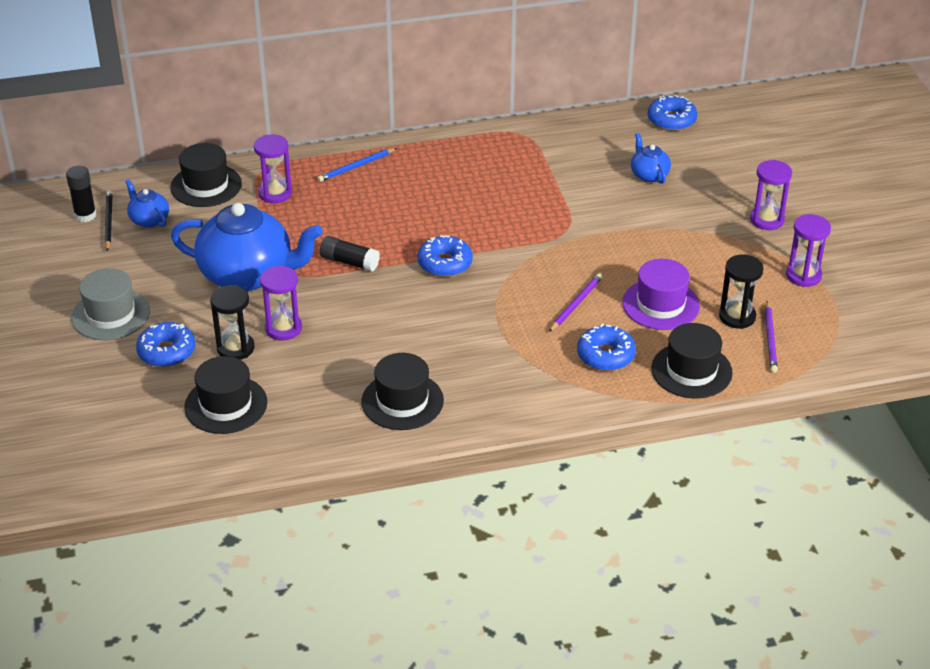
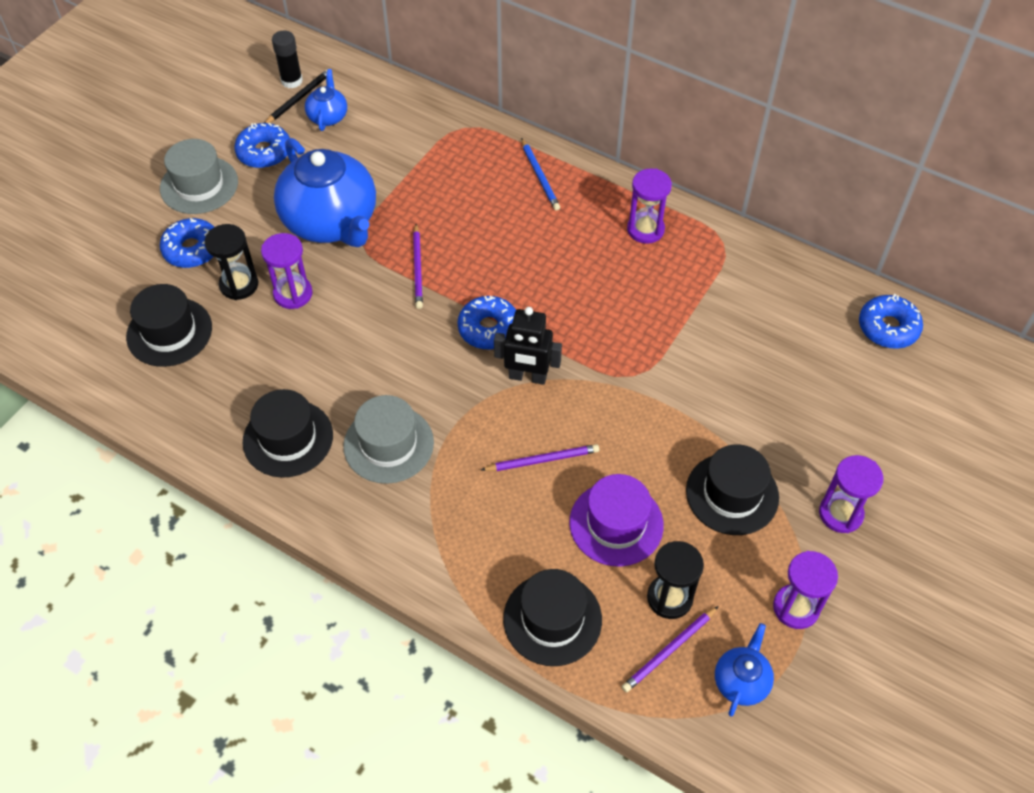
camera: 45 degrees right, 15 degrees up
black hat [170,143,242,207] -> black hat moved to [686,444,779,535]
purple hourglass [254,134,292,203] -> purple hourglass moved to [627,168,672,244]
blue pencil [317,148,397,182] -> blue pencil turned 120 degrees counterclockwise [521,138,560,211]
black glue stick [320,236,380,272] -> purple pencil [413,224,423,309]
blue donut [577,324,636,371] -> blue donut moved to [234,123,290,168]
blue teapot [631,133,671,184] -> blue teapot moved to [715,623,774,717]
none -> grey hat [343,395,434,484]
none -> black robot [494,307,562,385]

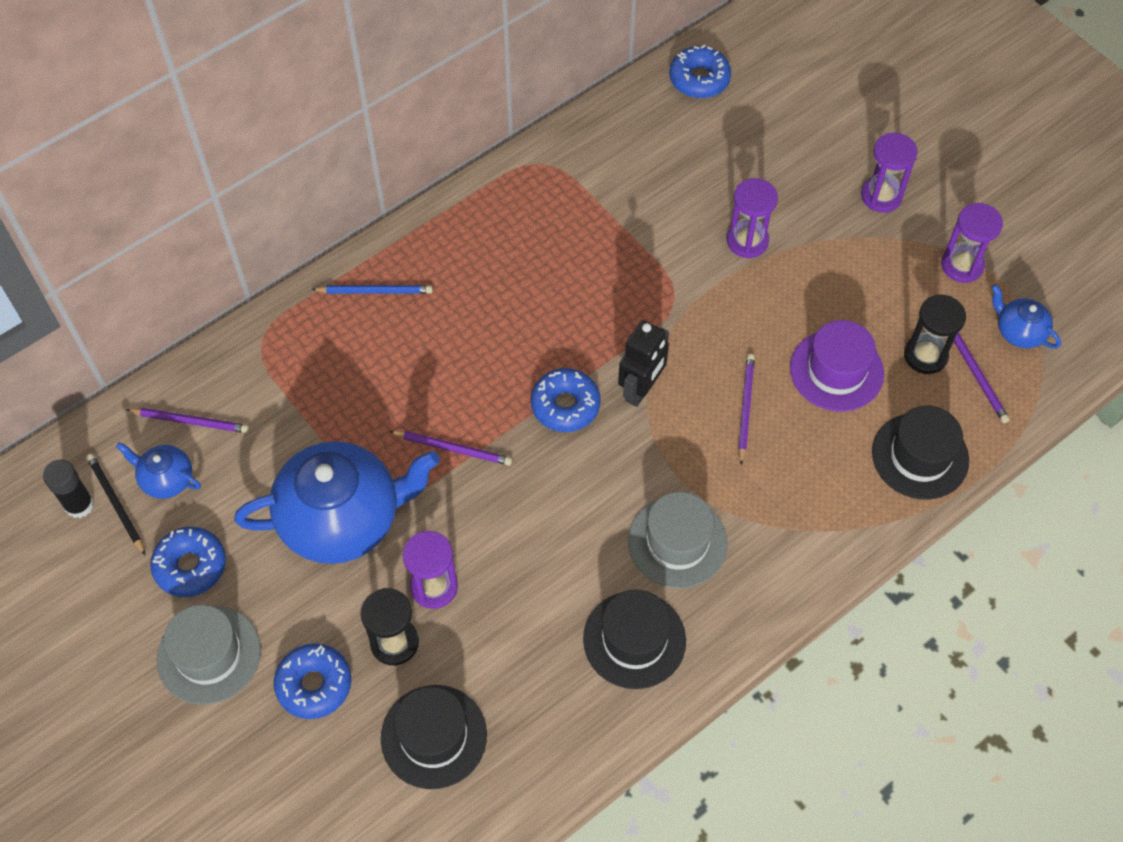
camera: 70 degrees left, 5 degrees up
purple hourglass [627,168,672,244] -> purple hourglass moved to [727,178,778,258]
black hat [686,444,779,535] -> none
none -> purple pencil [126,408,249,433]

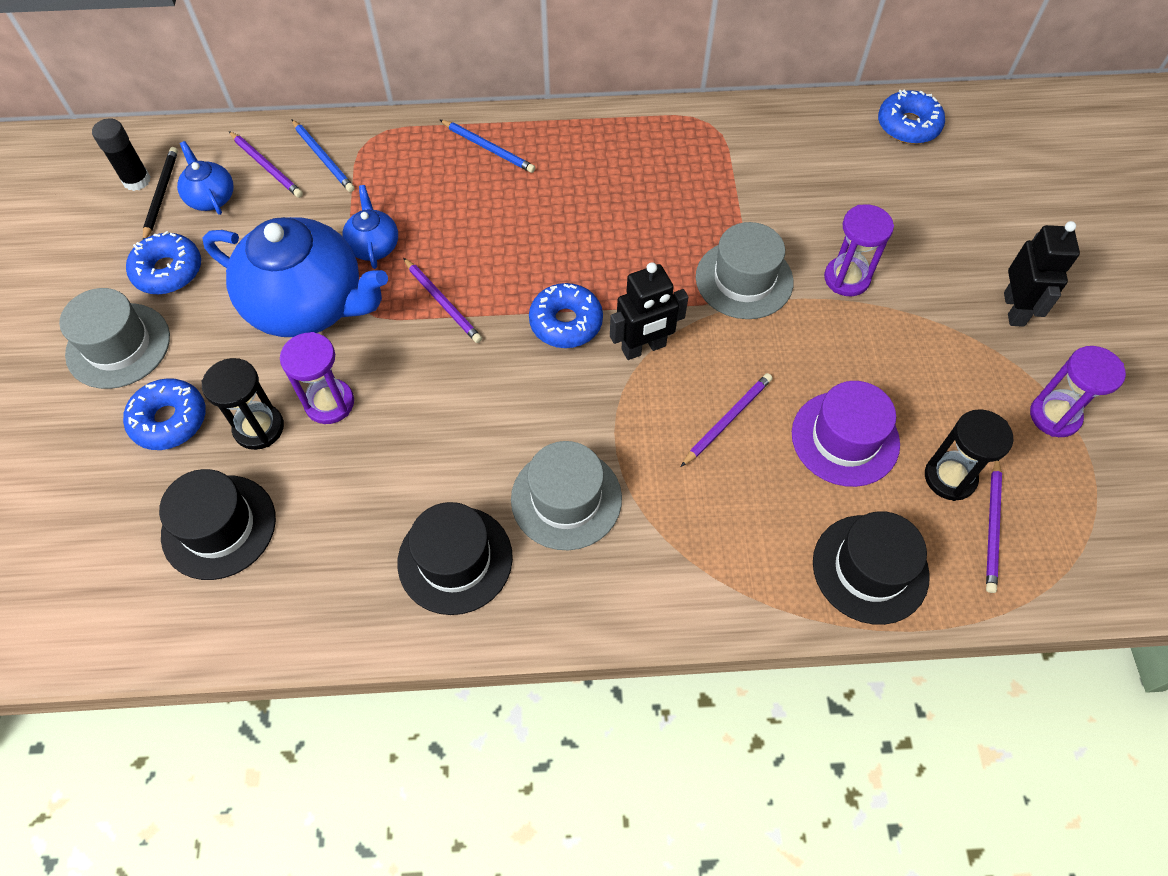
camera: 35 degrees right, 0 degrees up
purple hourglass [861,133,918,212] -> black robot [1004,221,1080,327]
blue teapot [991,284,1061,348] -> blue teapot moved to [342,185,398,269]
none -> blue pencil [291,119,355,192]
none -> grey hat [696,222,794,319]

